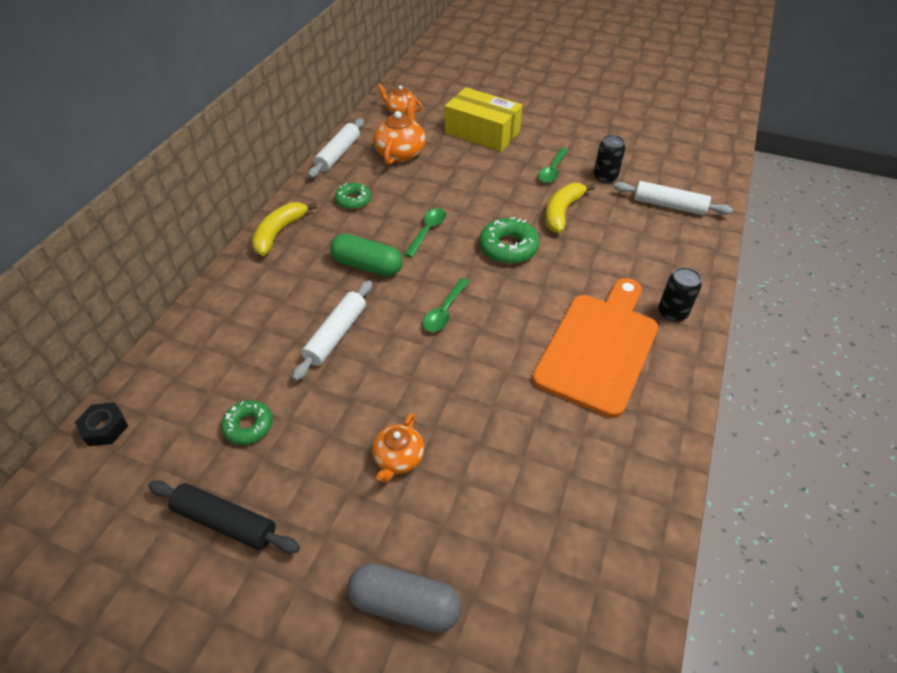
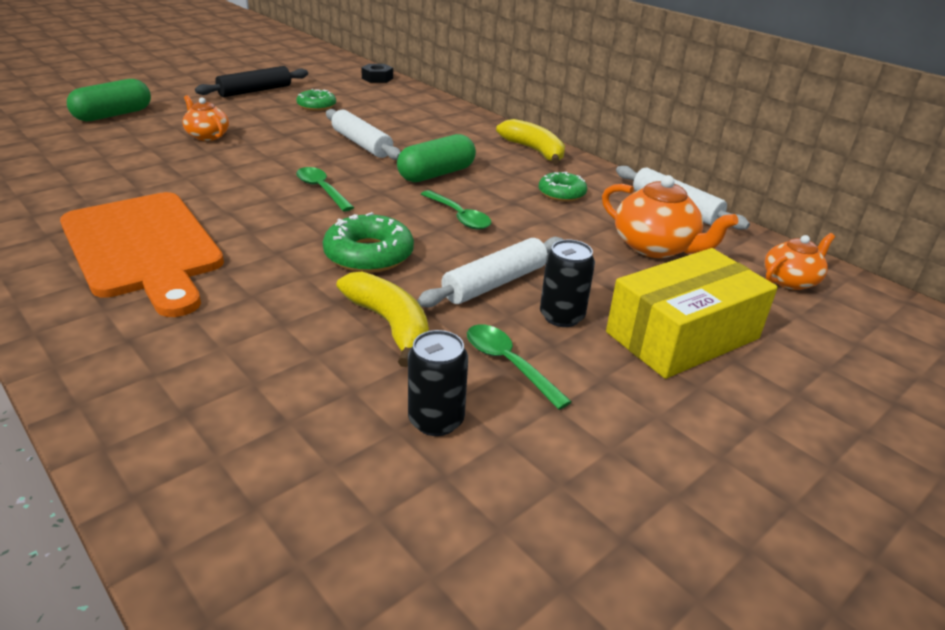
camera: 115 degrees right, 15 degrees down
grey capsule [347,563,461,633] -> green capsule [67,79,151,121]
white rolling pin [614,181,733,215] -> white rolling pin moved to [417,237,564,307]
black can [658,267,702,322] -> black can moved to [540,240,595,327]

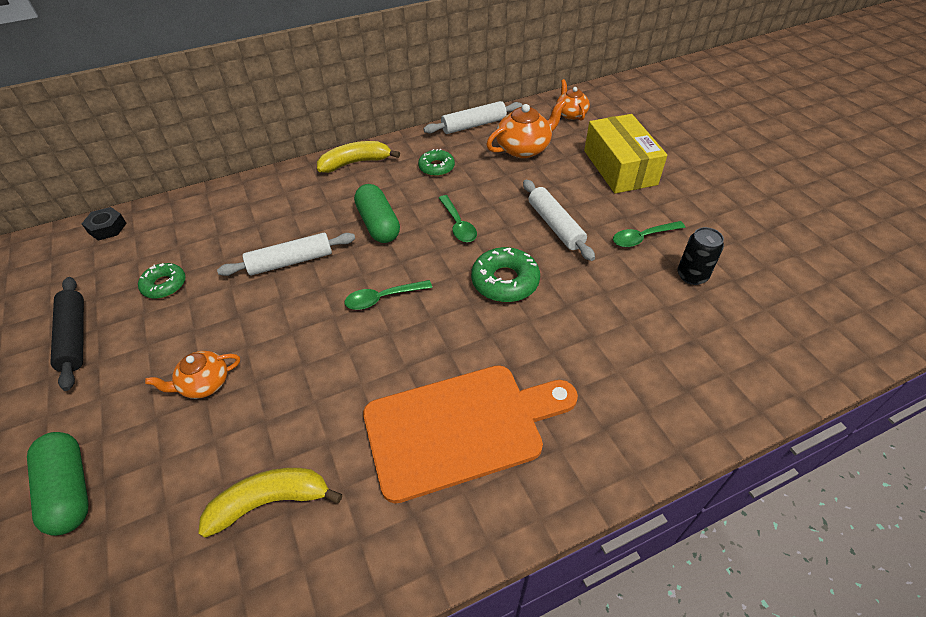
camera: 70 degrees left, 15 degrees up
yellow banana [336,272,429,367] -> yellow banana moved to [198,468,342,538]
green spoon [421,190,491,230] -> green spoon turned 90 degrees clockwise [439,195,477,242]
black can [540,240,595,327] -> none

